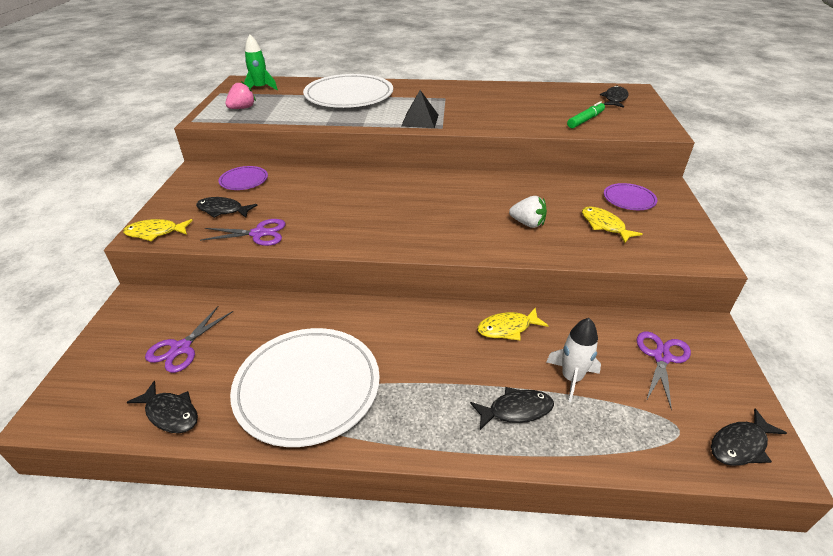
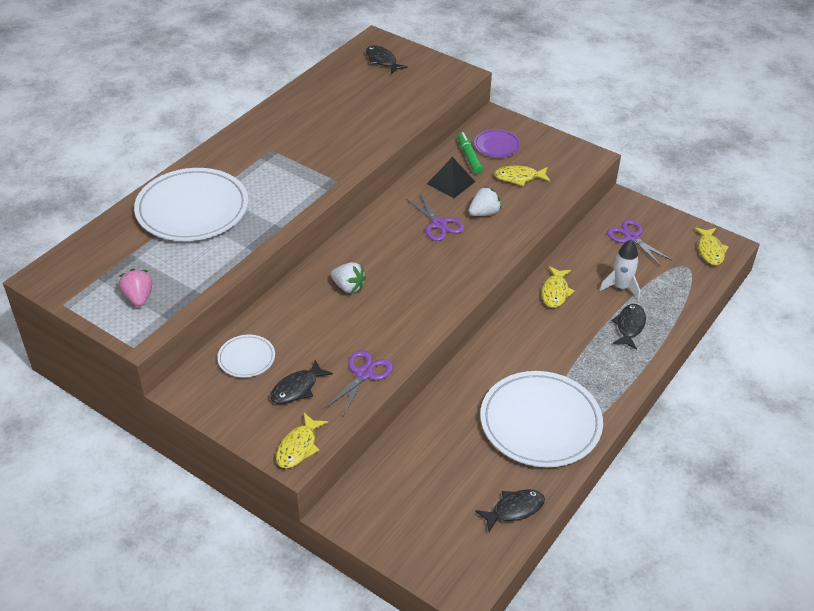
camera: 60 degrees left, 5 degrees up
purple scissors [145,306,233,373] -> purple scissors moved to [406,193,465,241]
purple plate [218,166,268,190] -> white plate [217,335,275,377]
green rocket [244,35,278,90] -> none
black pyramid [401,90,438,128] -> black pyramid moved to [427,157,475,198]
green marker [567,101,605,128] -> green marker moved to [458,132,483,174]
black fish [711,409,787,466] -> yellow fish [694,227,729,265]
none -> white strawberry [331,262,366,293]

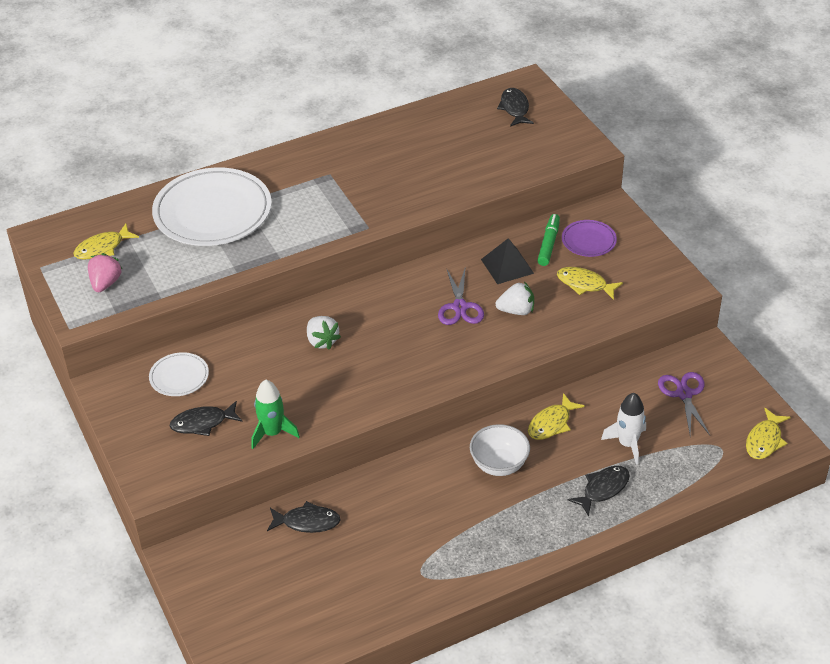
camera: 30 degrees right, 0 degrees up
yellow fish [276,413,328,468] -> yellow fish moved to [73,224,139,260]
purple scissors [326,350,393,416] -> green rocket [251,380,300,449]
black fish [475,489,545,532] -> black fish moved to [267,501,341,533]
white plate [480,371,603,467] -> none
none -> white bowl [470,424,530,476]

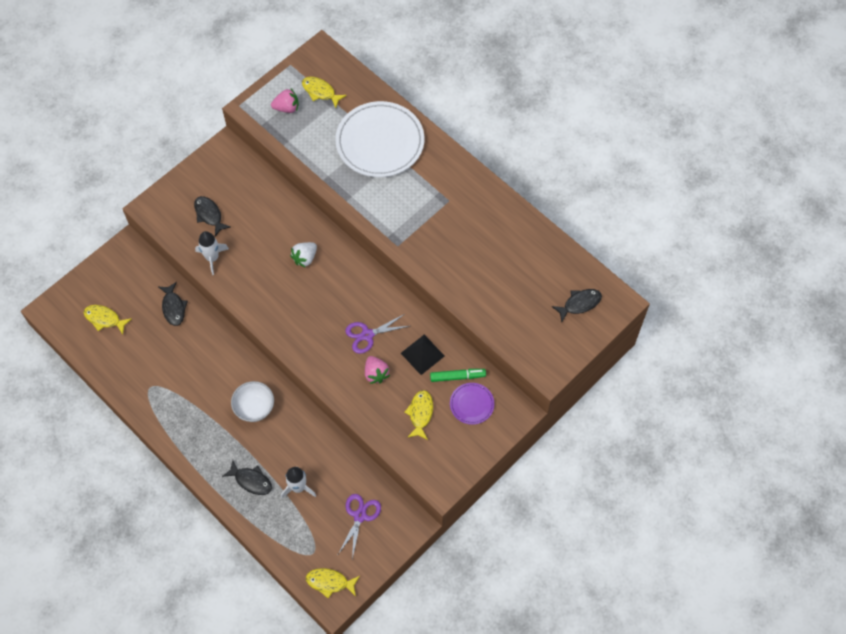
camera: 70 degrees right, 20 degrees up
white plate [149,352,209,396] -> none
green rocket [251,380,300,449] -> white rocket [195,231,229,275]
white strawberry [496,282,534,315] -> pink strawberry [365,356,390,384]
yellow fish [528,393,585,440] -> yellow fish moved to [83,305,132,335]
purple scissors [658,372,710,435] -> purple scissors turned 45 degrees counterclockwise [338,494,381,559]

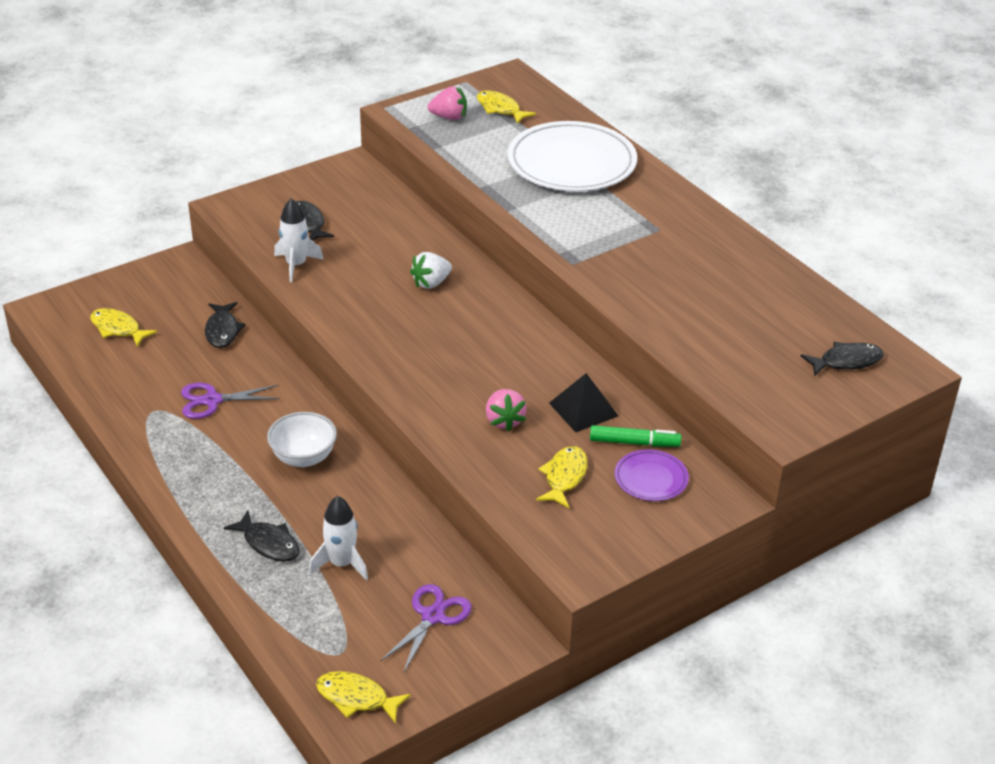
camera: 10 degrees right, 25 degrees down
purple scissors [345,314,409,354] -> purple scissors moved to [181,383,280,419]

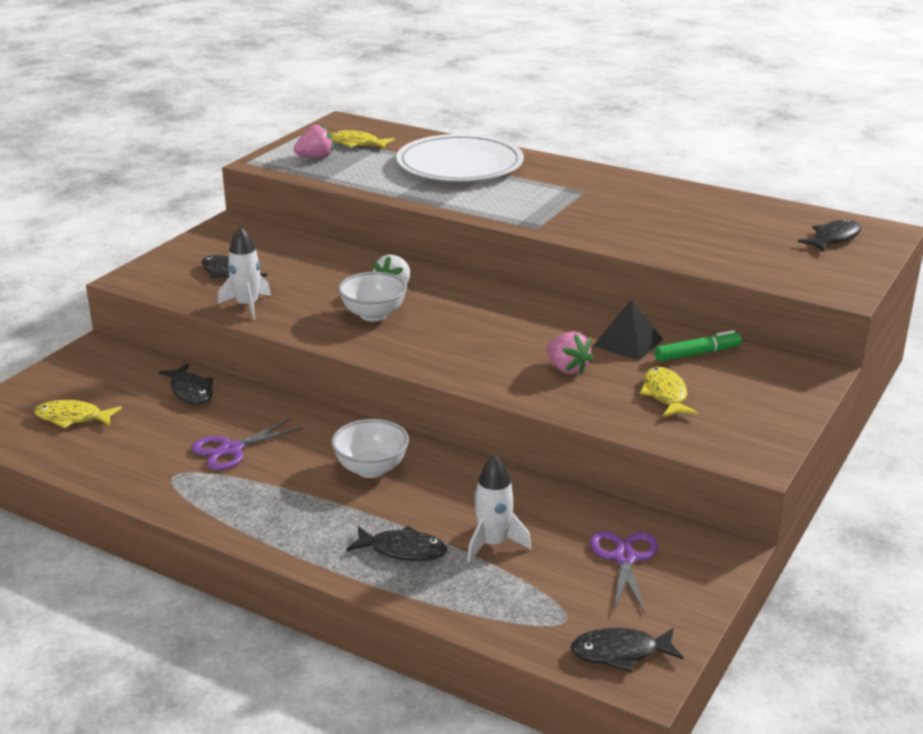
camera: 25 degrees left, 10 degrees down
yellow fish [316,671,411,723] -> black fish [571,628,684,672]
purple plate [615,450,689,501] -> none
none -> white bowl [338,272,407,321]

